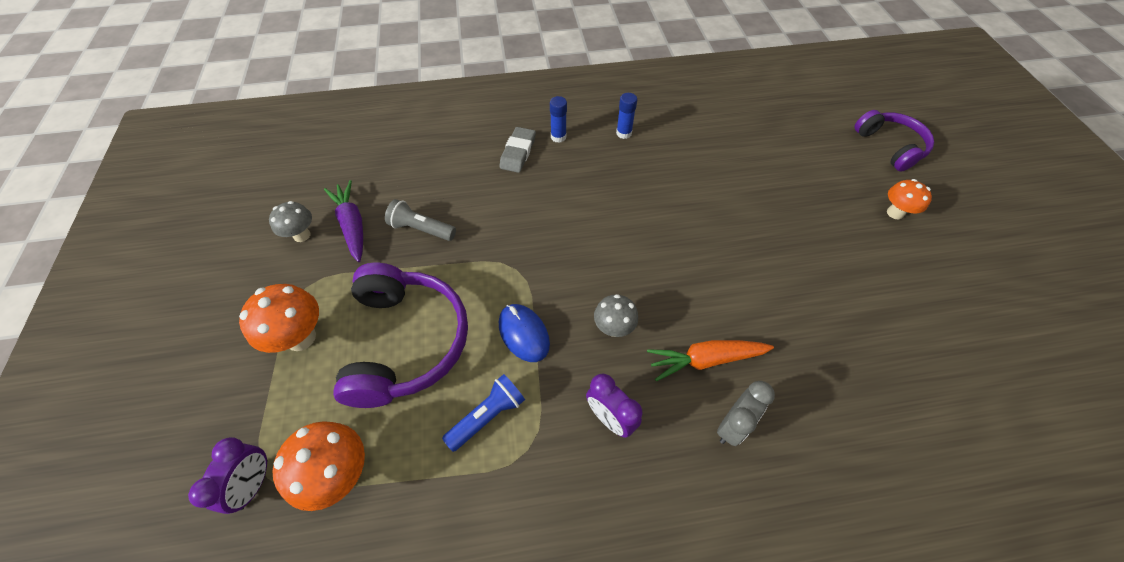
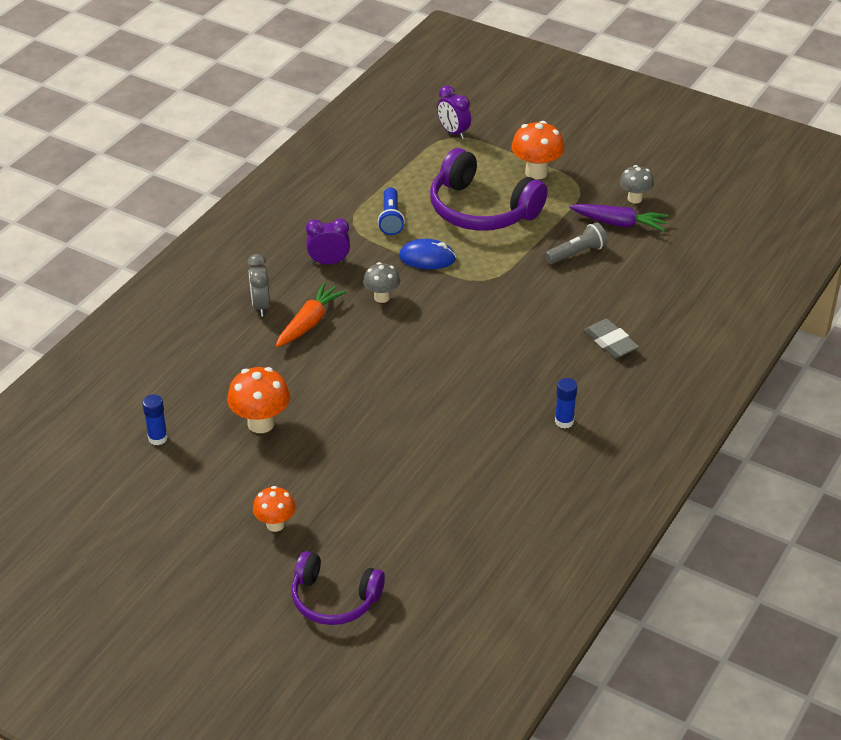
camera: 130 degrees right, 15 degrees down
orange mushroom [273,421,365,511] -> orange mushroom moved to [227,367,290,433]
blue glue stick [550,96,567,143] -> blue glue stick moved to [142,395,168,445]

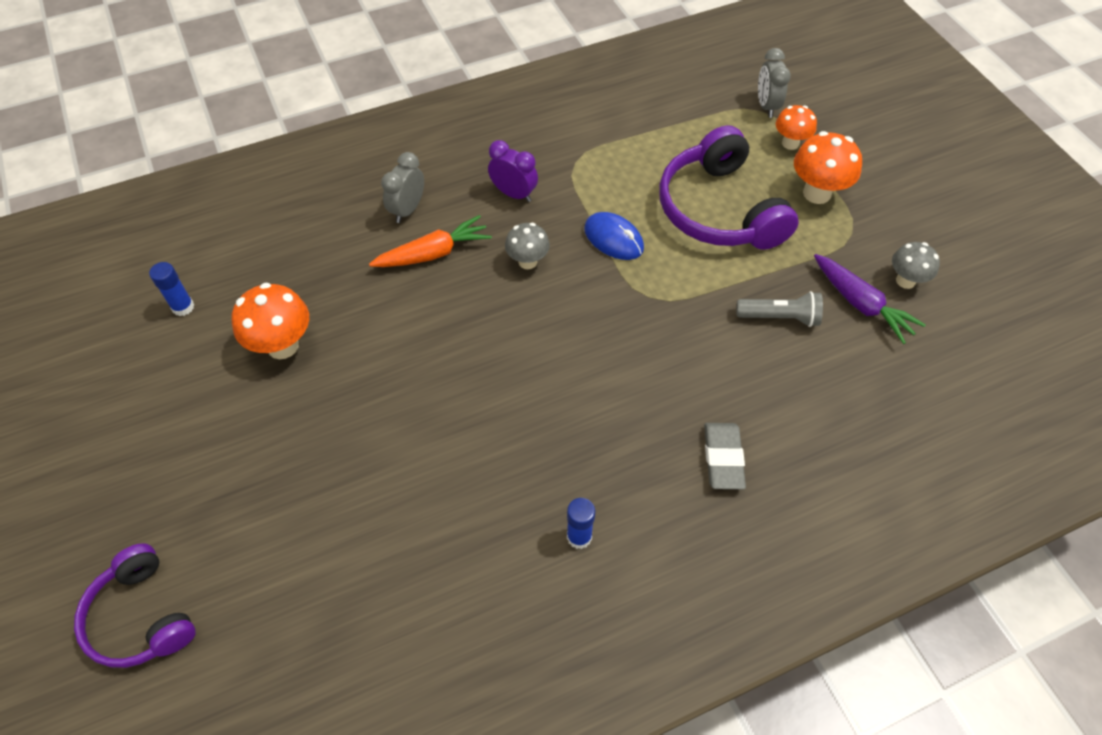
camera: 35 degrees right, 15 degrees up
orange mushroom [253,486,296,532] -> orange mushroom moved to [776,105,817,150]
blue flashlight [378,187,405,235] -> none
purple clock [437,86,471,139] -> grey clock [758,48,791,118]

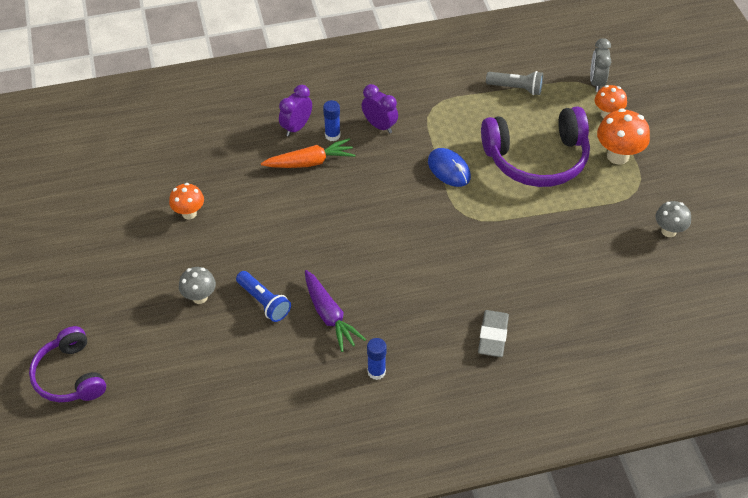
camera: 10 degrees right, 5 degrees down
blue glue stick [149,262,194,316] -> blue glue stick moved to [323,100,341,141]
orange mushroom [232,283,309,359] -> orange mushroom [169,183,204,219], size x0.64
grey clock [381,152,424,223] -> purple clock [279,85,312,136]
grey mushroom [505,223,550,269] -> grey mushroom moved to [179,267,216,304]
purple headphones [659,125,799,250] -> purple headphones turned 90 degrees counterclockwise [481,106,590,187]
grey flashlight [737,291,823,327] -> grey flashlight moved to [486,71,543,95]
purple carrot [814,254,926,344] -> purple carrot moved to [305,270,366,352]
none -> blue flashlight [236,271,291,322]

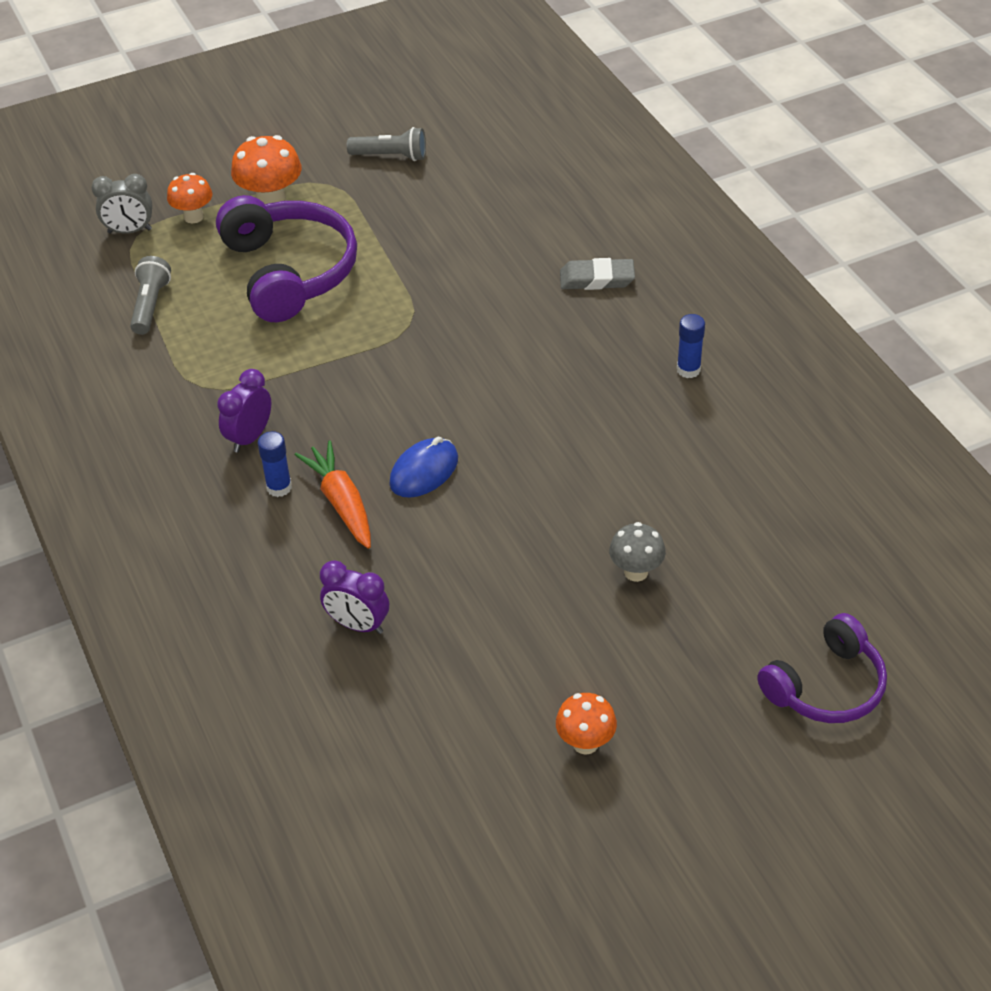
camera: 100 degrees left, 5 degrees down
orange mushroom [169,183,204,219] -> orange mushroom moved to [556,693,617,755]
blue flashlight [236,271,291,322] -> none
purple clock [279,85,312,136] -> purple clock moved to [320,560,389,634]
purple carrot [305,270,366,352] -> none
blue mouse [428,148,471,187] -> blue mouse moved to [389,437,458,498]
grey mushroom [655,201,691,237] -> grey flashlight [347,127,426,161]

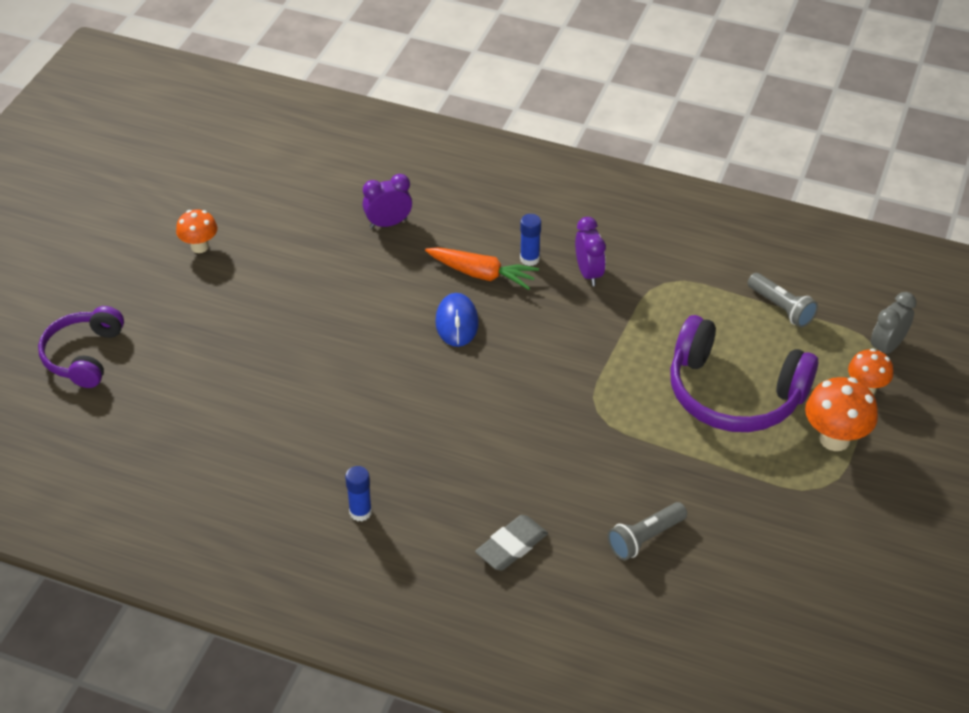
camera: 135 degrees right, 0 degrees up
grey flashlight [347,127,426,161] -> grey flashlight moved to [607,502,687,560]
grey mushroom [609,522,666,582] -> none

